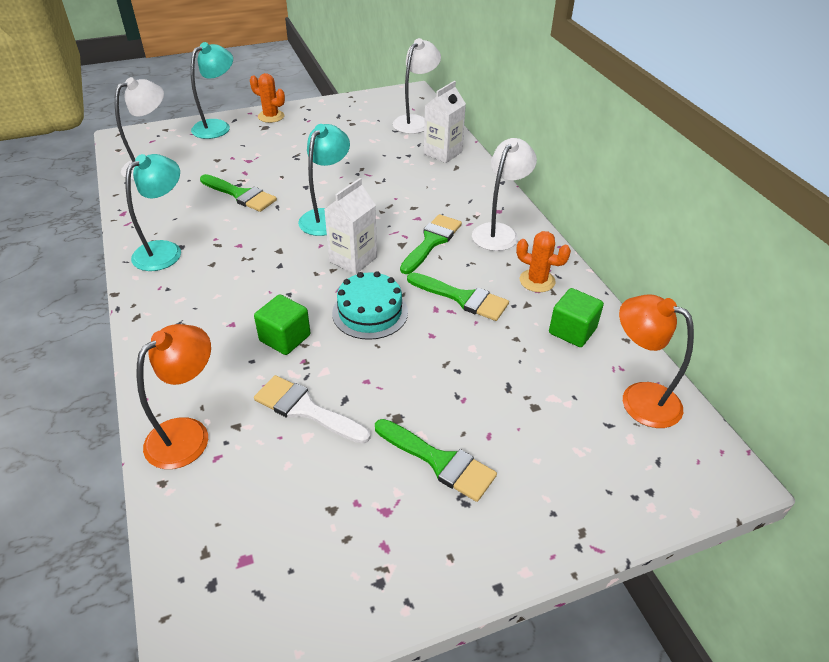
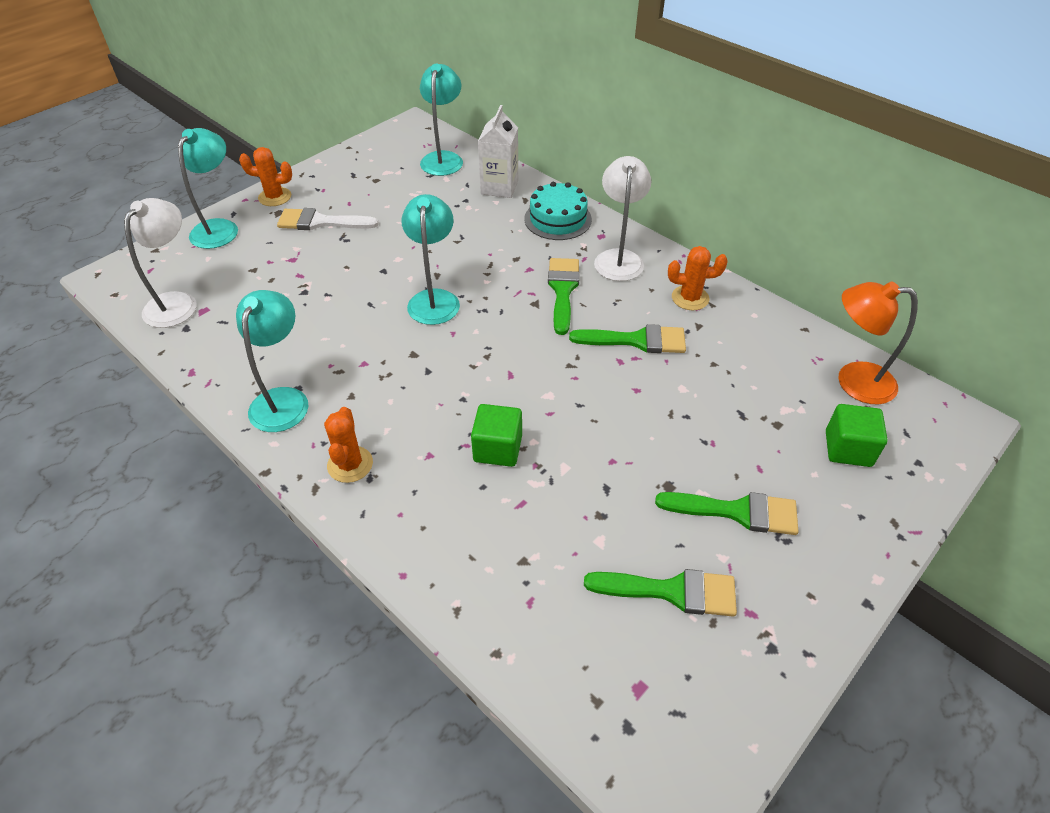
camera: 25 degrees left, 5 degrees up
orange lamp [137,324,211,469] -> none
green brush [200,174,277,212] -> green brush moved to [584,569,737,617]
white brush [254,375,370,444] -> white brush moved to [277,208,379,230]
white carton [324,178,377,274] -> none
turquoise cake [332,271,408,340] -> turquoise cake moved to [524,182,592,240]
white lamp [392,38,441,134] -> turquoise lamp [420,63,463,176]
green cube [549,288,604,347] -> green cube moved to [826,404,888,467]
none -> orange cactus [324,407,373,483]

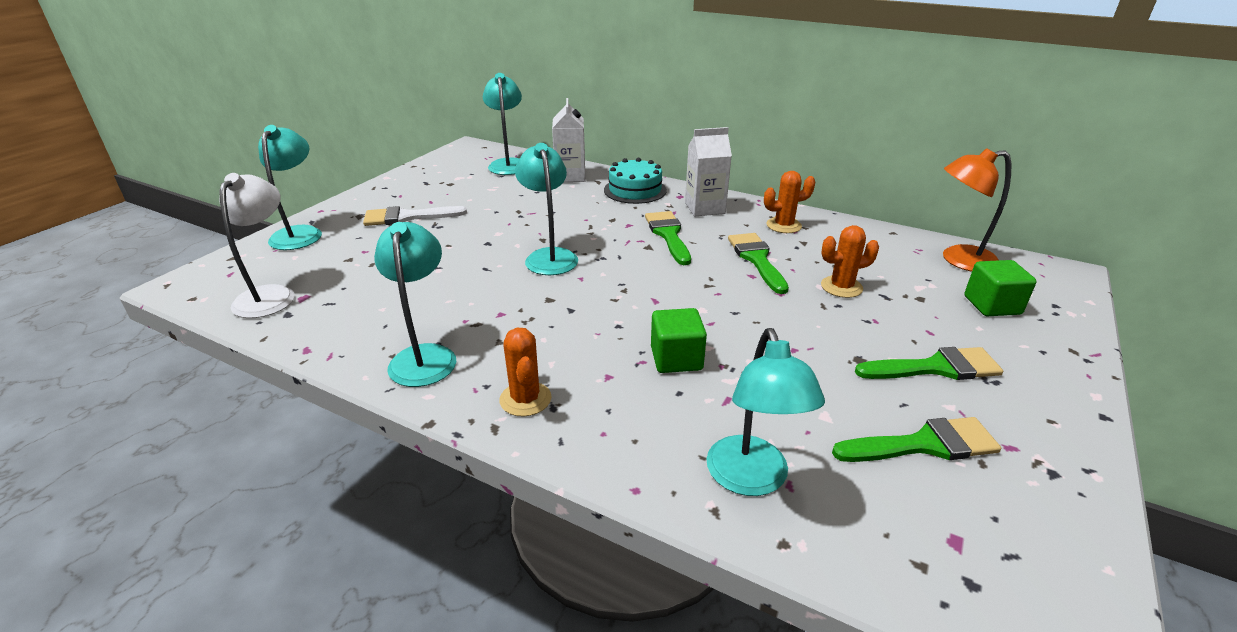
camera: 15 degrees left, 15 degrees down
orange cactus [239,147,292,206] -> orange cactus moved to [821,225,879,298]
green brush [569,324,686,353] -> green brush turned 90 degrees counterclockwise [728,233,789,294]
white lamp [594,156,651,281] -> white carton [685,127,732,216]
none -> turquoise lamp [707,328,825,496]

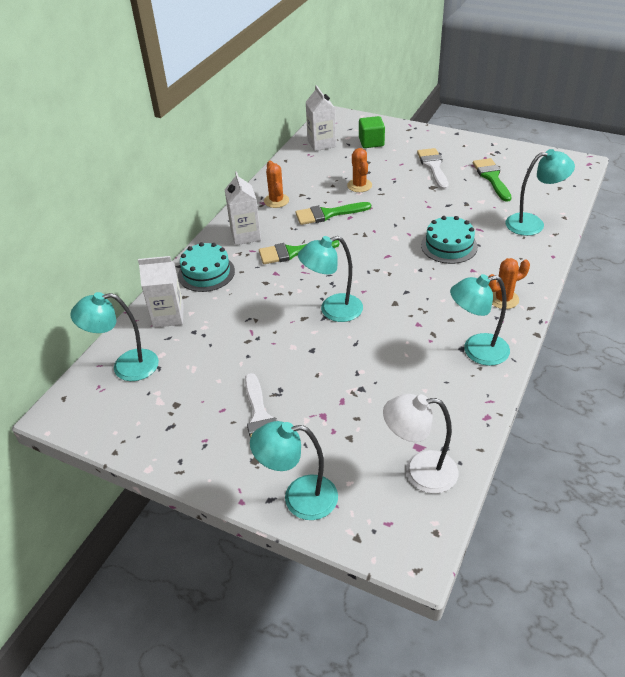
camera: 90 degrees left, 10 degrees up
green cube [651,308,707,373] -> turquoise cake [421,216,478,264]
green brush [855,347,1003,380] -> white brush [417,148,448,190]
orange lamp [943,148,1011,272] -> white carton [306,85,336,151]

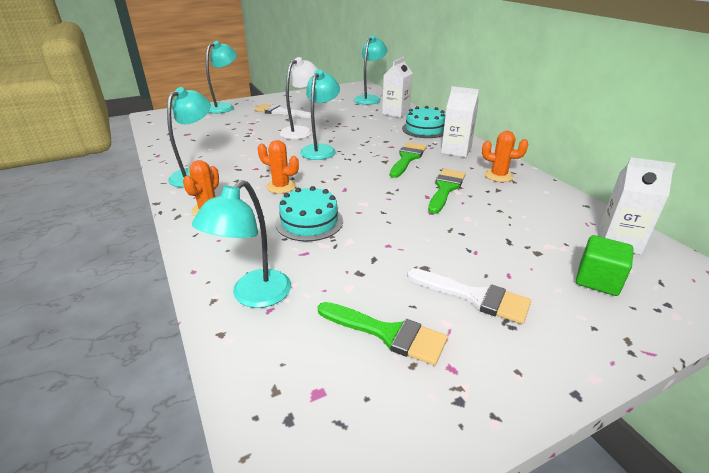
camera: 125 degrees right, 10 degrees down
orange cactus [347,148,372,192] -> orange cactus moved to [258,140,299,194]
white lamp [383,394,459,494] -> white lamp moved to [280,57,318,139]

